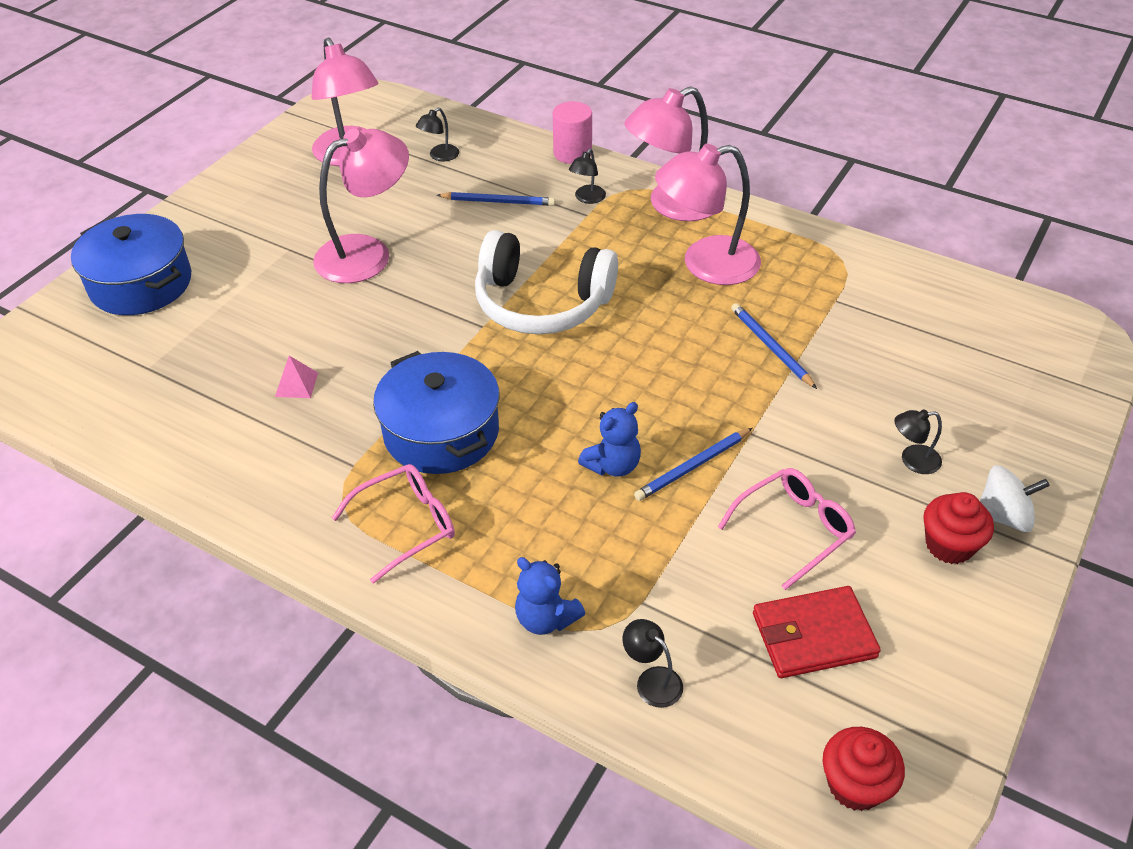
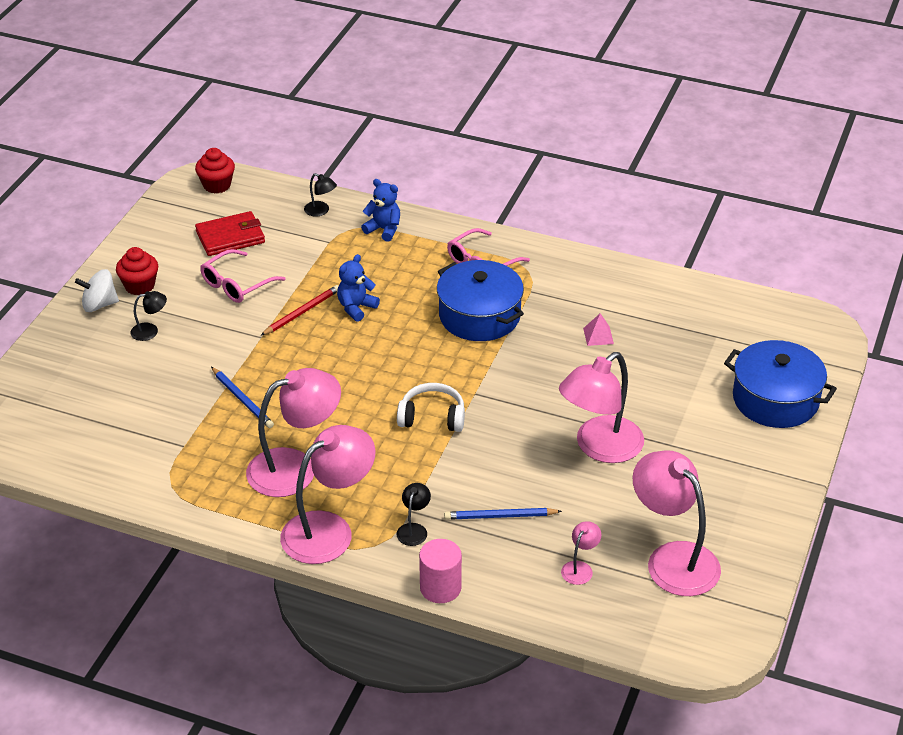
camera: 170 degrees right, 5 degrees down
black lamp [416,108,459,161] -> pink lamp [561,521,601,585]
white headphones [475,230,618,334] -> white headphones [397,383,465,432], size x0.58
blue pencil [634,428,752,501] -> red pencil [260,285,338,336]

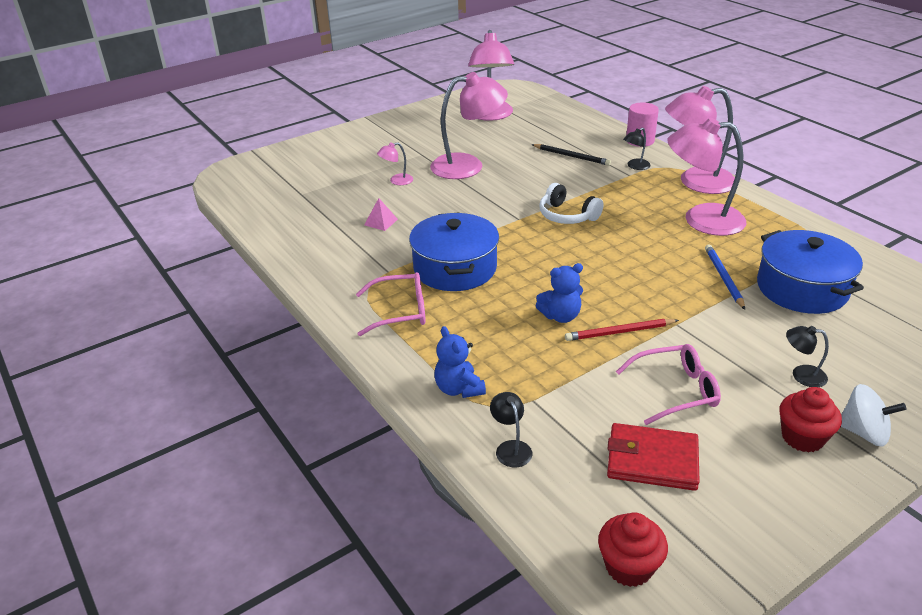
camera: 145 degrees left, 5 degrees down
blue pencil [444,508,562,520] -> black pencil [531,144,611,166]
pink lamp [561,521,601,585] -> pink lamp moved to [377,142,413,185]
blue pot [724,340,837,428] -> blue pot moved to [757,230,864,314]

